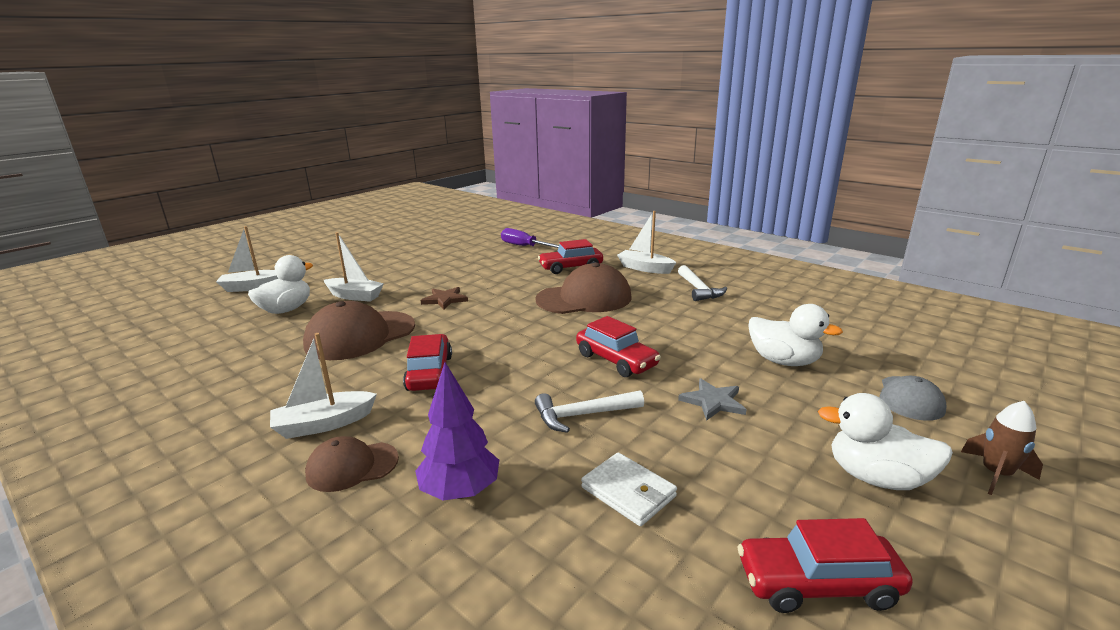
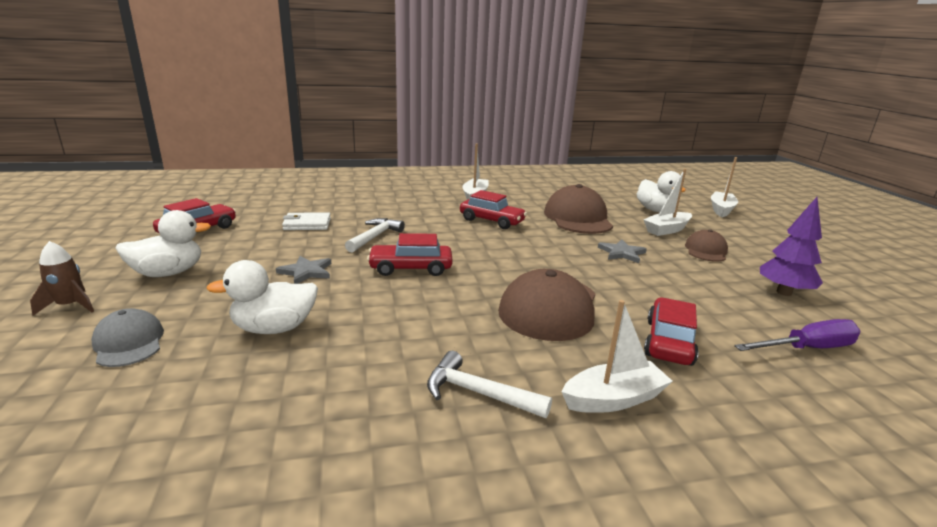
camera: 125 degrees right, 0 degrees up
brown cap [305,436,399,492] -> brown cap moved to [685,229,728,262]
purple tree [415,362,499,500] -> purple tree moved to [760,197,823,296]
brown star [421,287,468,310] -> grey star [598,239,647,263]

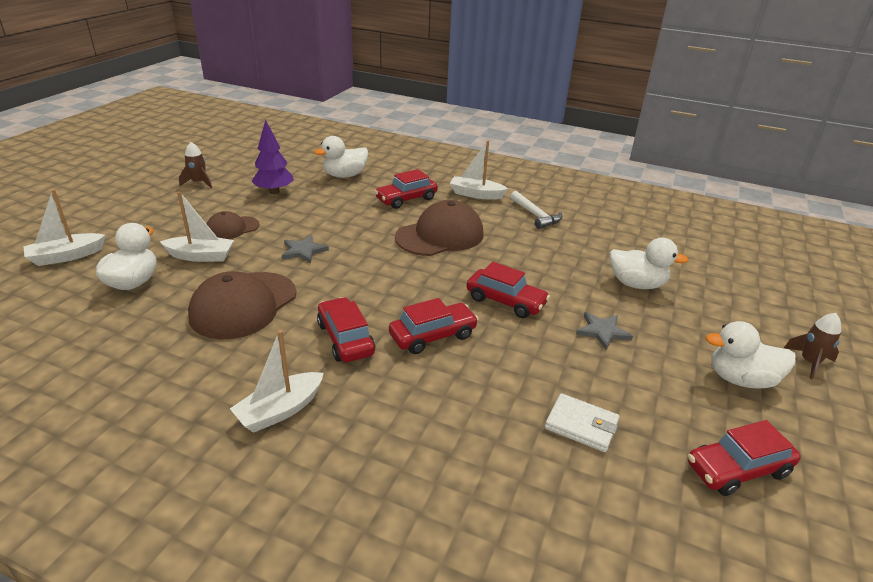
camera: 145 degrees left, 10 degrees up
grey cap [91,308,164,367] -> none
white hammer [345,218,405,253] -> none
purple screwdriver [734,319,860,351] -> white duck [314,136,368,178]
none -> brown rocket [179,142,212,188]
none -> red car [389,298,479,354]

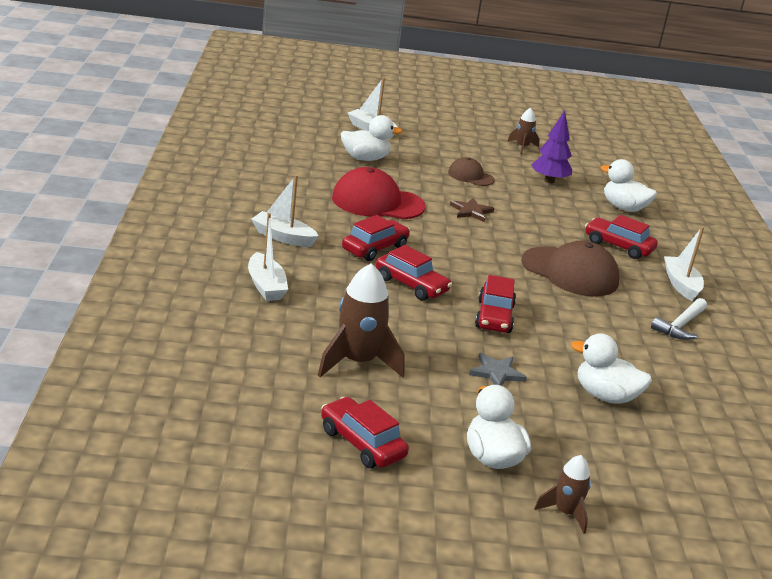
camera: 65 degrees right, 5 degrees down
white boat [160,191,234,262] -> white boat moved to [248,213,288,301]
brown cap [188,271,297,339] -> red cap [332,167,425,219]
grey star [282,235,329,264] -> brown star [450,198,494,222]
white wallet [545,393,619,452] -> brown rocket [318,263,404,378]
white duck [609,238,688,289] -> white duck turned 120 degrees clockwise [571,333,652,404]

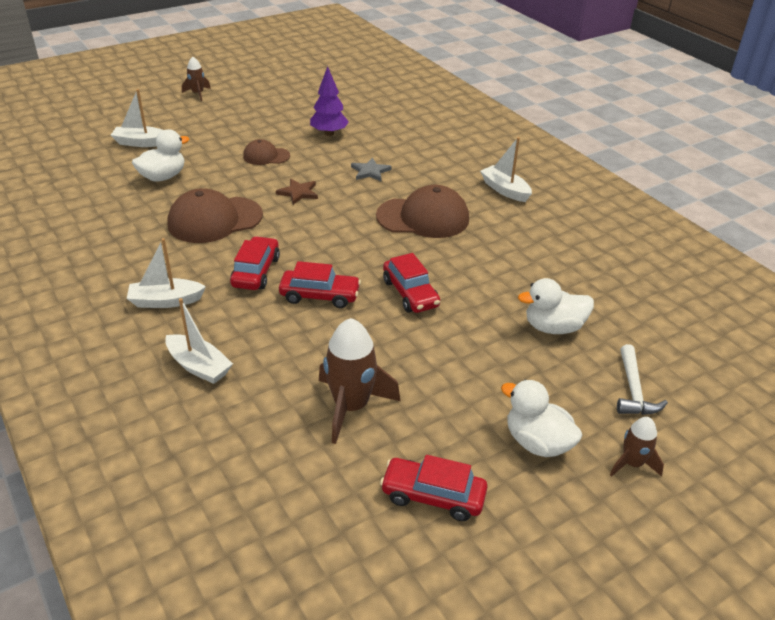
camera: 30 degrees left, 10 degrees up
red cap [332,167,425,219] -> brown cap [167,188,263,243]
grey star [469,353,527,386] -> grey star moved to [351,157,392,182]
brown rocket [507,108,540,154] -> brown rocket moved to [182,57,211,101]
red car [585,215,658,259] -> none
white duck [600,159,657,212] -> none
white hammer [651,298,707,340] -> white hammer moved to [617,344,668,415]

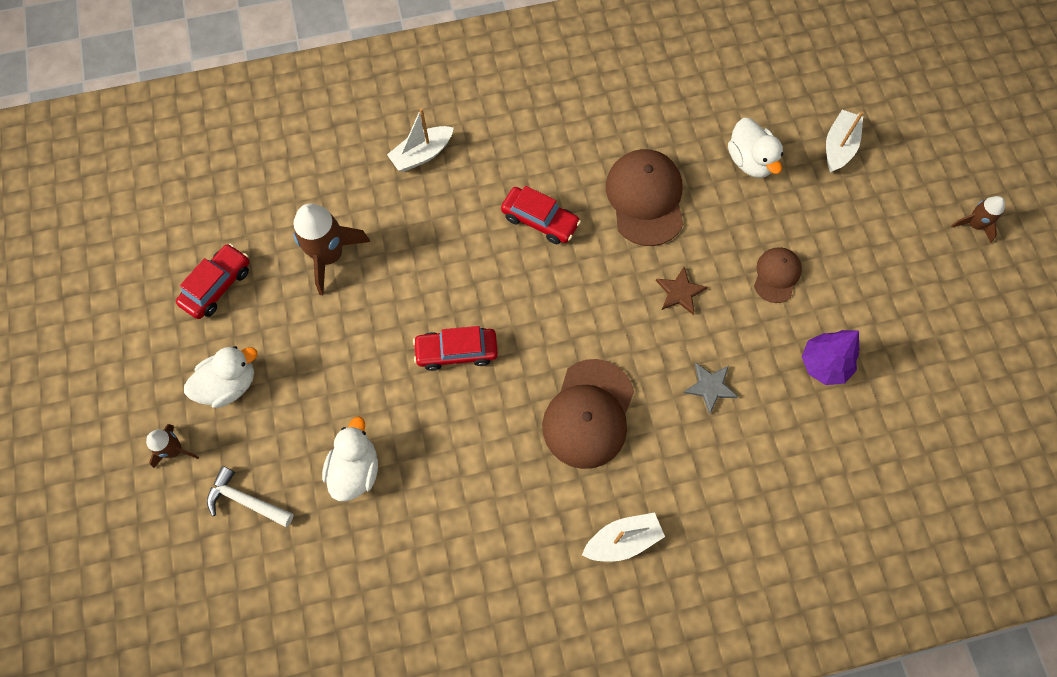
camera: 110 degrees right, 30 degrees up
white boat [127,238,206,308] -> none
red car [279,261,361,308] -> none

